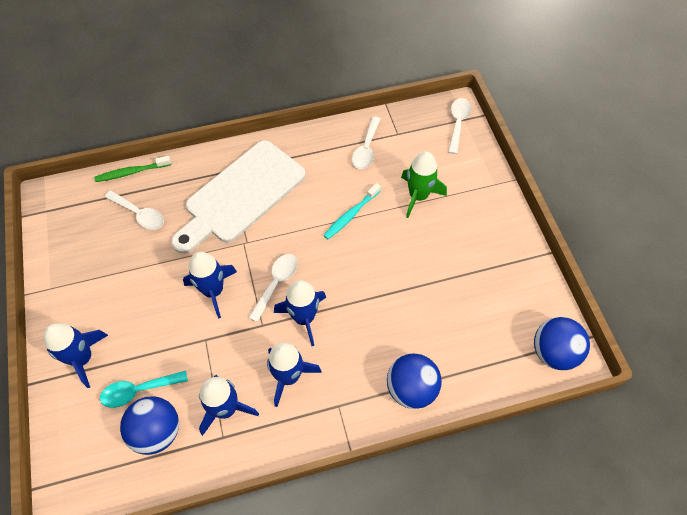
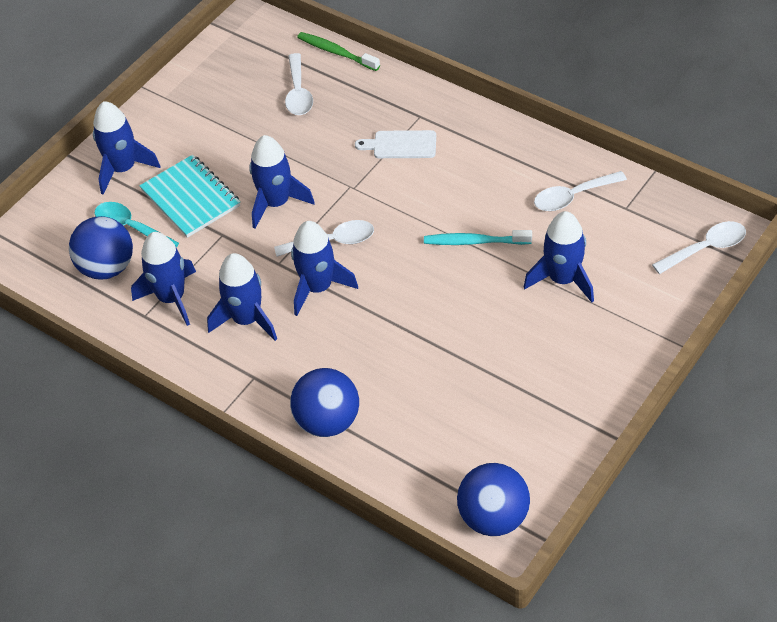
camera: 55 degrees right, 10 degrees down
white cutting board [171,140,306,254] -> white cutting board [355,130,436,158], size x0.41
green rocket [401,151,447,218] -> blue rocket [524,211,594,302]
none -> turquoise notebook [139,155,240,238]

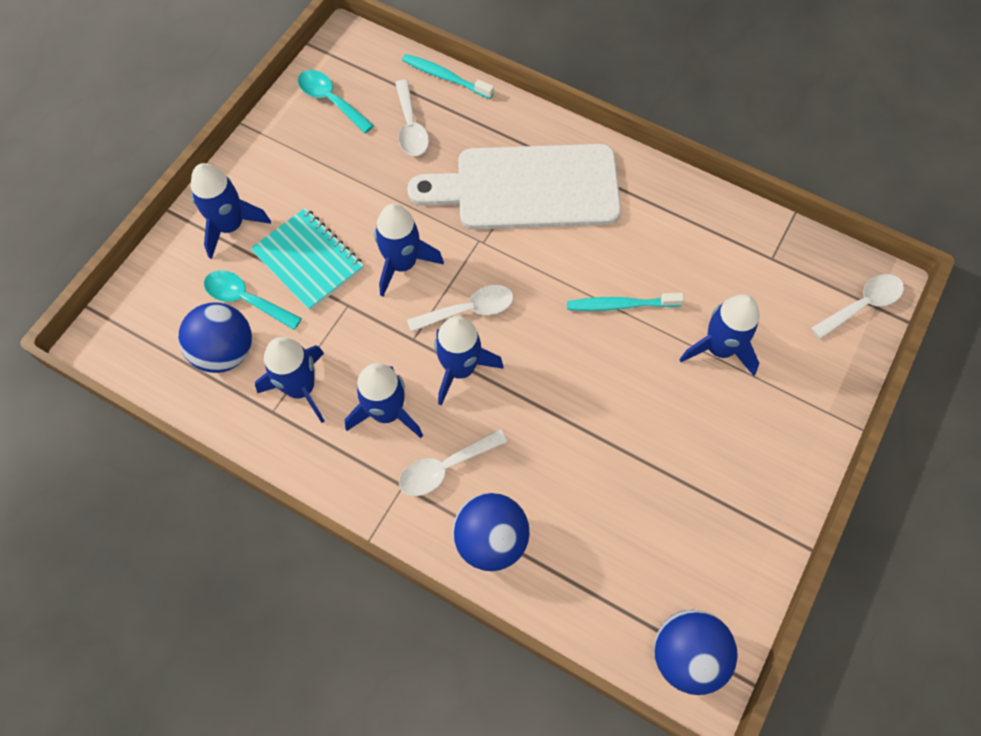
camera: 10 degrees left, 15 degrees up
green toothbrush [297,32,380,71] -> turquoise toothbrush [402,54,494,99]
white cutting board [355,130,436,158] -> white cutting board [407,144,621,230], size x2.44
white spoon [534,171,627,211] -> white spoon moved to [399,429,507,496]
none -> turquoise spoon [298,70,374,133]

